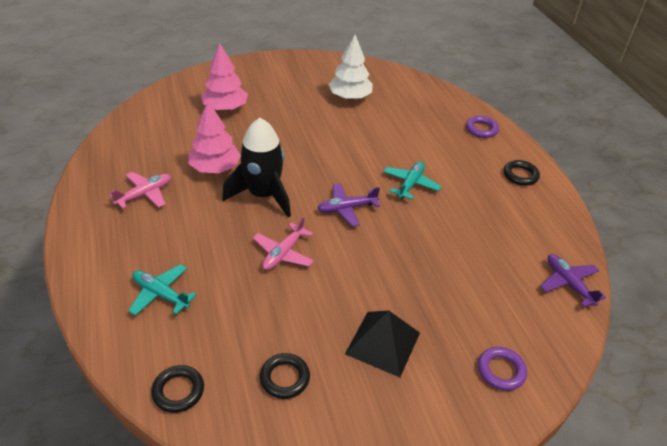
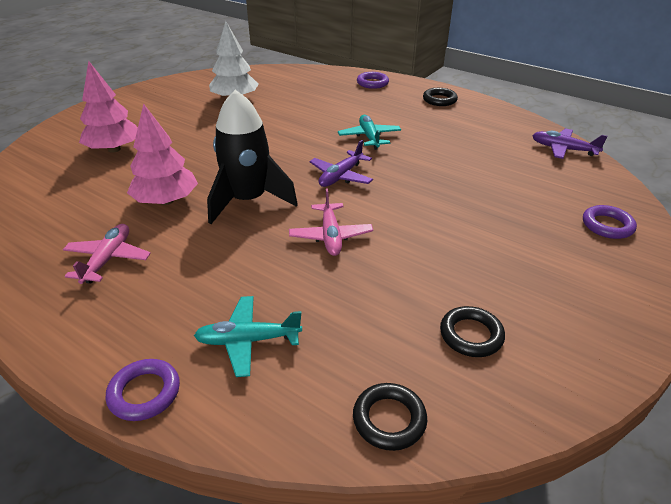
camera: 35 degrees left, 5 degrees down
black pyramid [345,311,420,377] -> none
none -> purple ring [106,359,180,421]

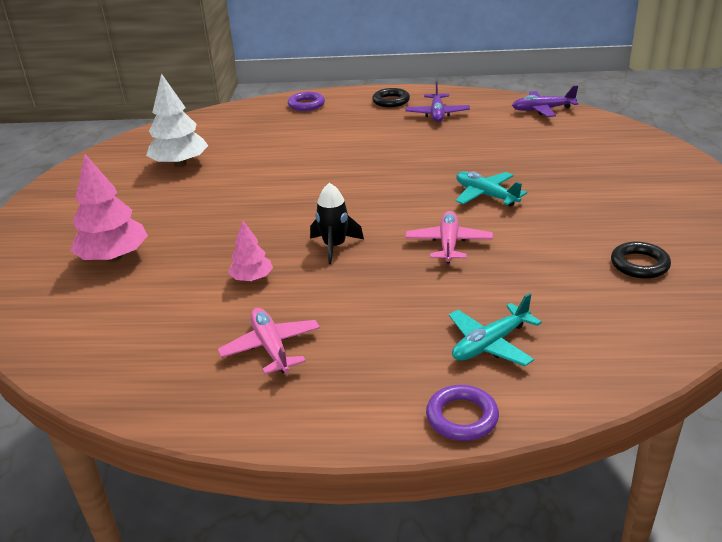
camera: 30 degrees left, 5 degrees down
pink tree [127,103,198,205] -> pink tree [228,221,273,281], size x0.56
black rocket [207,90,298,224] -> black rocket [310,183,364,264], size x0.56
pink plane [289,188,373,256] -> pink plane turned 135 degrees counterclockwise [405,211,493,263]
purple plane [309,140,373,187] -> purple plane moved to [405,81,470,122]
turquoise plane [338,115,401,150] -> turquoise plane moved to [456,171,527,206]
black ring [353,383,427,451] -> none
purple ring [583,205,637,239] -> none

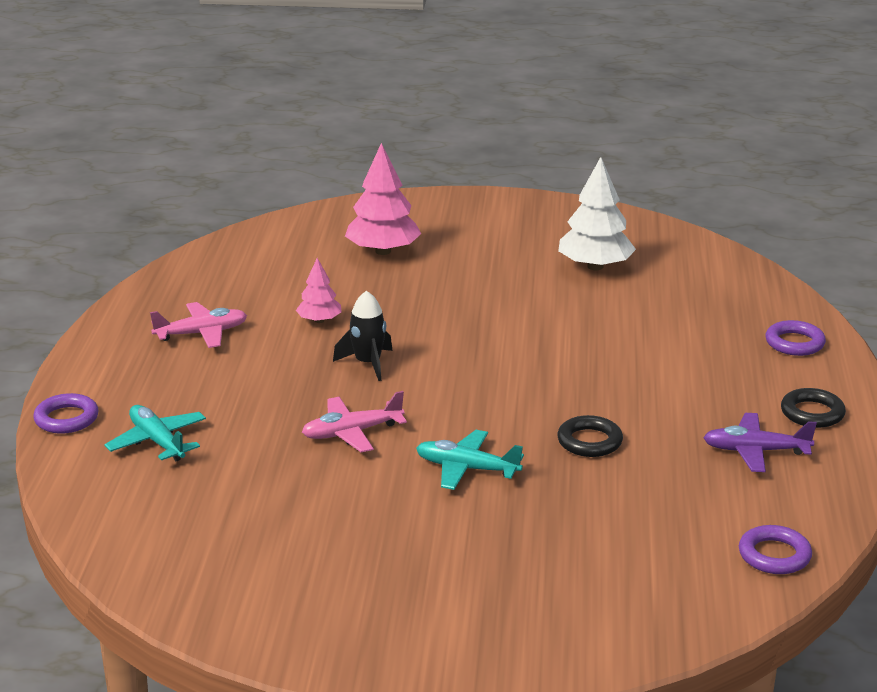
camera: 90 degrees right, 5 degrees down
pink plane [405,211,493,263] -> pink plane turned 150 degrees clockwise [302,391,407,452]
turquoise plane [456,171,527,206] -> turquoise plane turned 120 degrees counterclockwise [416,430,524,490]
purple plane [512,85,578,117] -> purple ring [739,525,812,574]
black ring [611,242,671,279] -> black ring moved to [557,415,623,457]

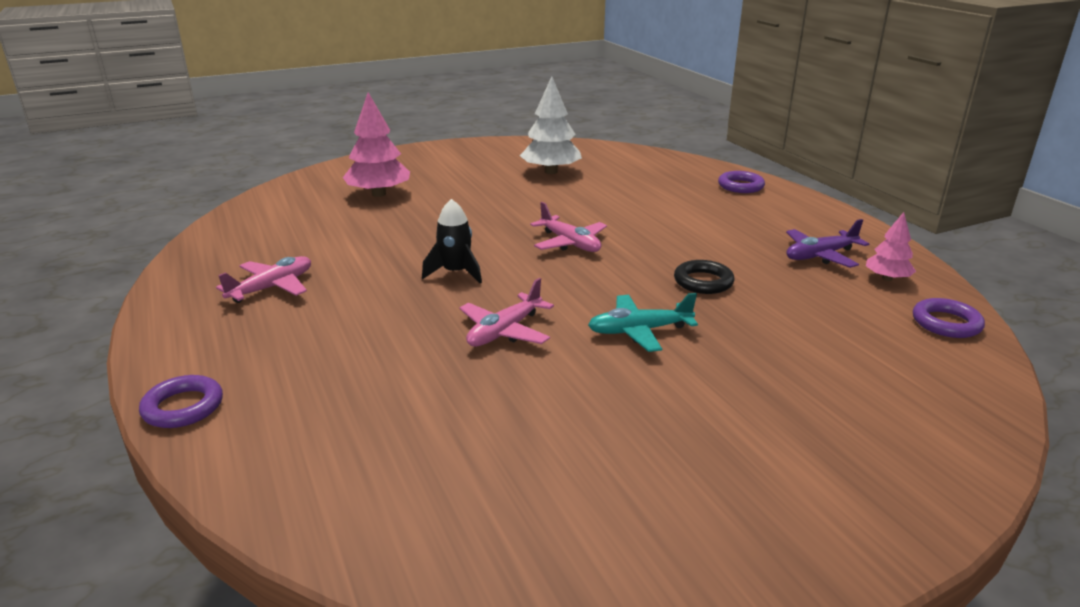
camera: 30 degrees left, 0 degrees up
turquoise plane [104,405,206,461] -> none
pink tree [296,258,342,323] -> pink tree moved to [866,212,916,281]
black ring [781,388,846,428] -> none
none -> pink plane [530,202,607,252]

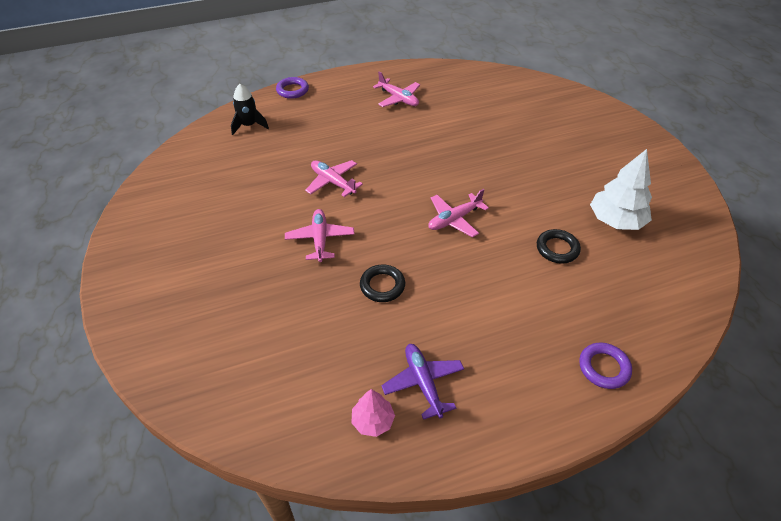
camera: 95 degrees right, 20 degrees up
pink tree [343,92,410,197] -> none
black rocket [422,199,482,283] -> black rocket moved to [231,84,269,135]
turquoise plane [588,293,698,352] -> pink plane [285,209,354,262]
purple ring [913,298,985,338] -> none
none -> black ring [537,229,581,264]

